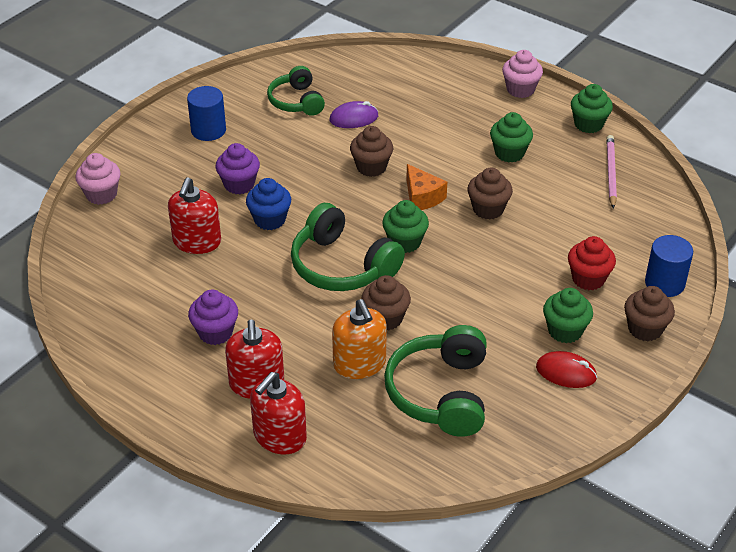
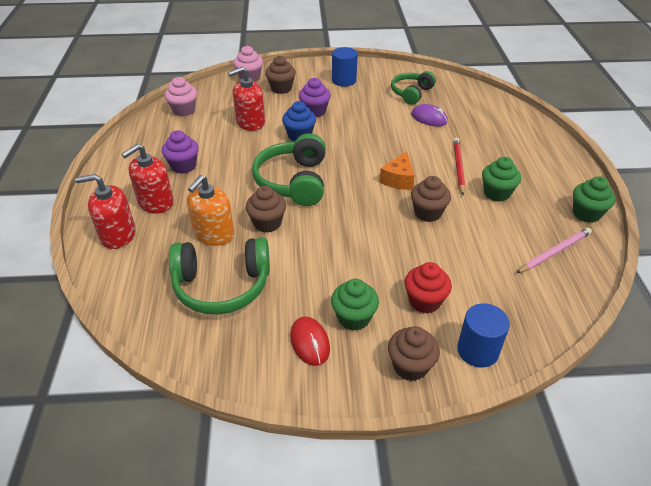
camera: 50 degrees right, 0 degrees up
brown cupcake [350,126,393,177] -> brown cupcake moved to [265,56,296,94]
green cupcake [382,200,429,253] -> none
green headphones [384,325,487,437] -> green headphones turned 150 degrees counterclockwise [169,237,270,315]
pink cupcake [502,50,543,98] -> pink cupcake moved to [165,77,197,116]
none -> red pencil [453,138,465,195]

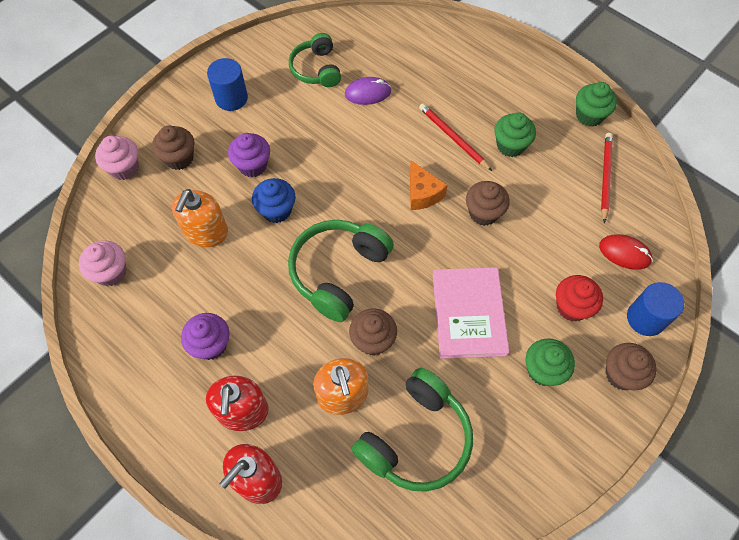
camera: 45 degrees left, 20 degrees up
red soap dispenser [228,67,265,131] -> orange soap dispenser [172,189,228,247]
green headphones [252,133,325,206] -> green headphones turned 75 degrees clockwise [288,220,394,322]
red mouse [290,316,330,366] -> red mouse moved to [599,234,653,270]
pink pencil [516,228,592,273] -> red pencil [601,133,613,223]
none -> pink book [433,267,510,359]

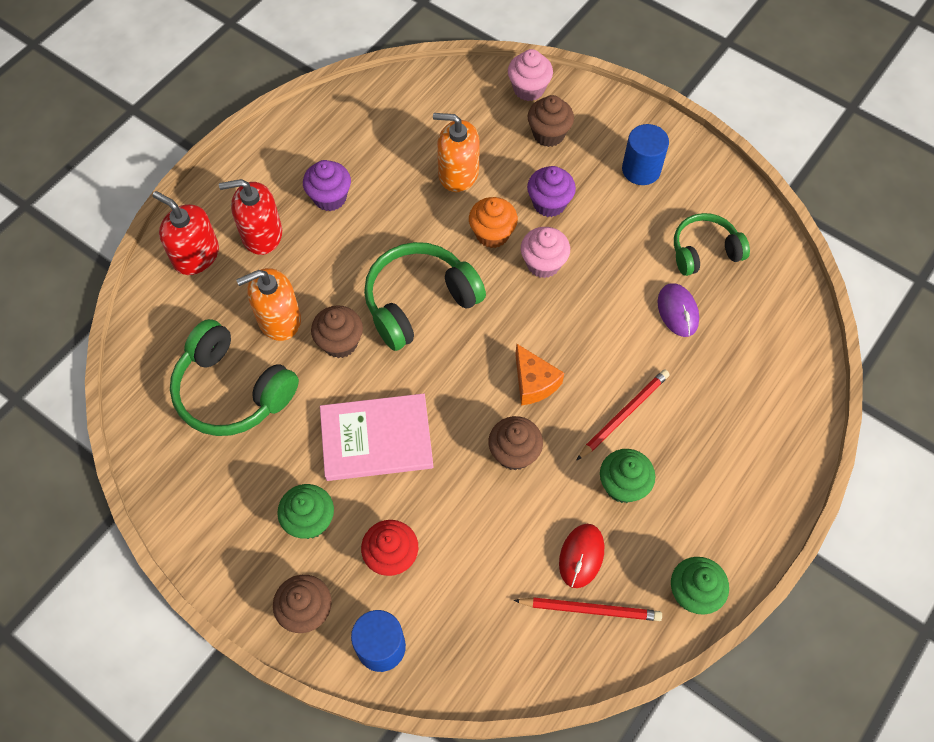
camera: 85 degrees right, 0 degrees up
pink cupcake [79,240,126,286] -> pink cupcake moved to [521,227,570,278]
blue cupcake [252,178,296,223] -> orange cupcake [469,197,518,248]
green headphones [288,220,394,322] -> green headphones turned 60 degrees counterclockwise [364,242,486,351]
orange cheese [410,160,448,210] -> orange cheese turned 90 degrees counterclockwise [515,343,564,405]
red mouse [599,234,653,270] -> red mouse moved to [559,524,604,588]

